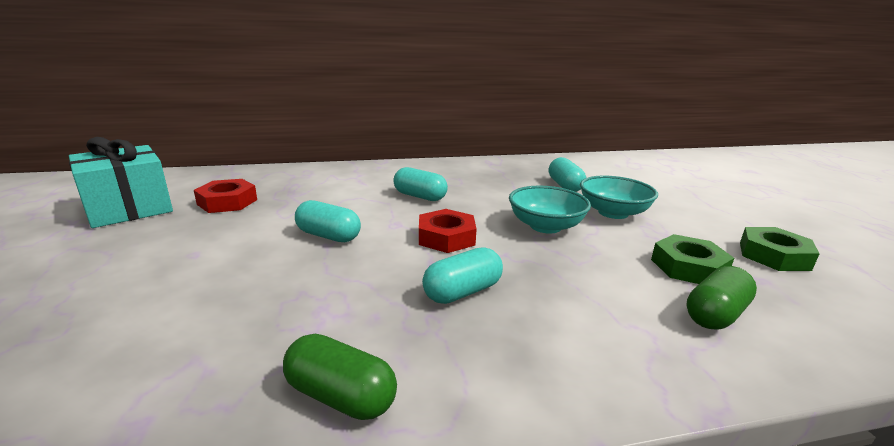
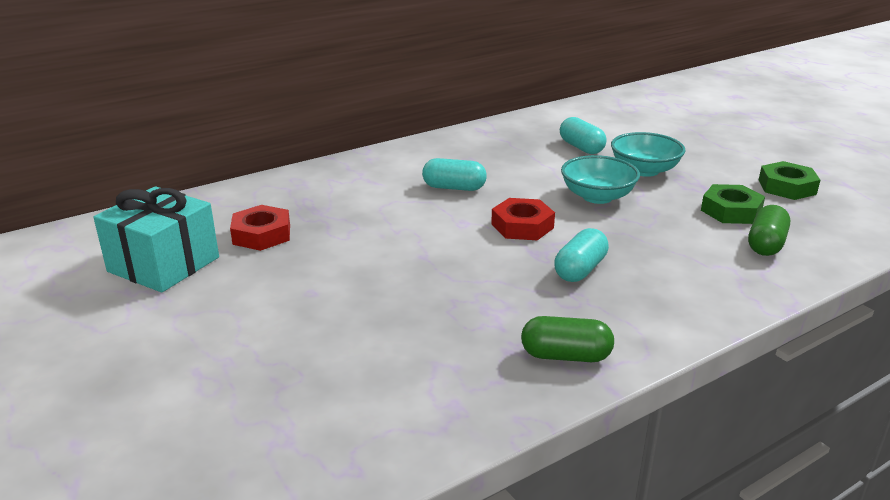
camera: 20 degrees left, 5 degrees up
turquoise capsule [295,200,361,242] -> none

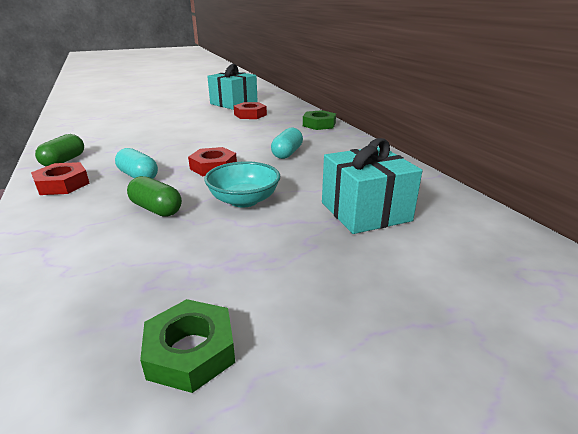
camera: 100 degrees right, 0 degrees up
turquoise capsule [560,117,607,154] -> turquoise gift [322,138,422,234]
turquoise bowl [611,132,686,177] -> none
green nut [701,184,765,224] -> green nut moved to [303,110,336,130]
green capsule [748,205,790,256] -> green capsule moved to [127,176,182,217]
none -> red nut [31,162,90,195]

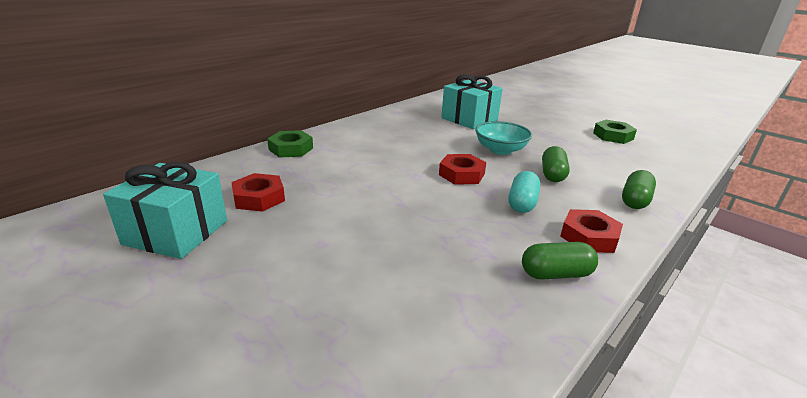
camera: 115 degrees left, 0 degrees up
turquoise capsule [271,128,303,159] -> none
none -> green capsule [622,170,656,209]

